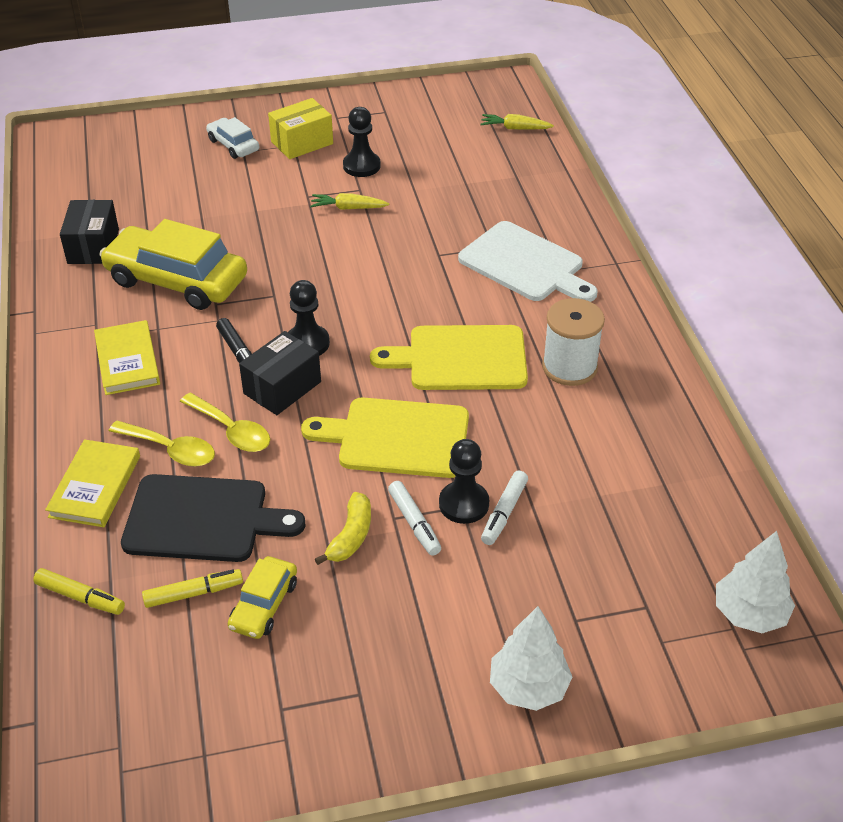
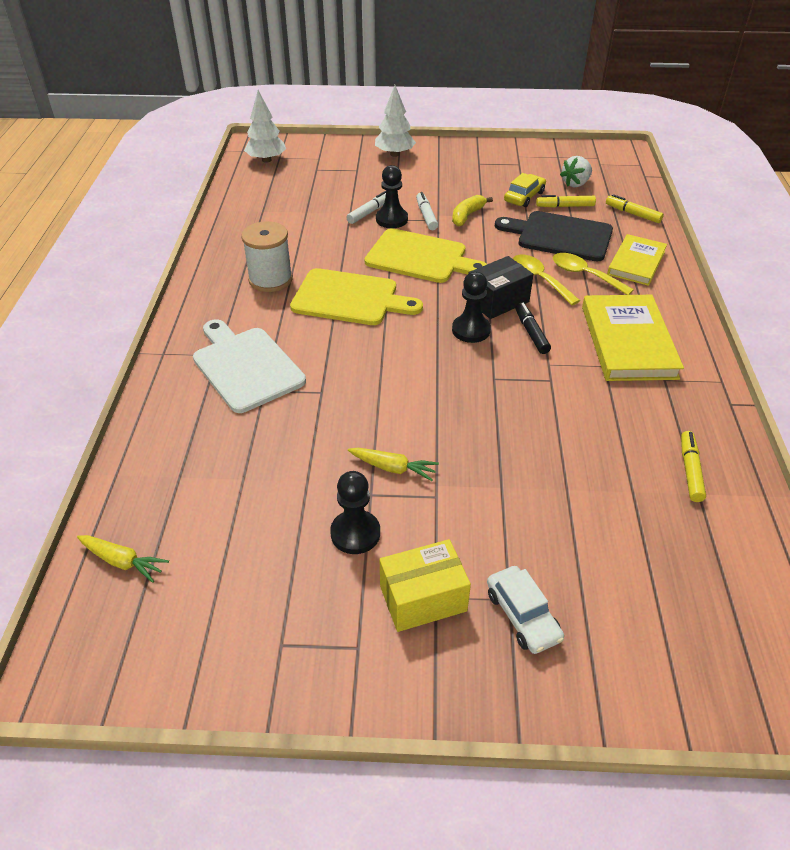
camera: 165 degrees left, 0 degrees up
black box [60,200,119,264] -> yellow marker [681,431,706,502]
yellow book [94,320,160,395] -> yellow book [582,295,684,381], size x1.53
yellow car [99,219,247,310] -> none
none -> white strawberry [560,156,592,187]

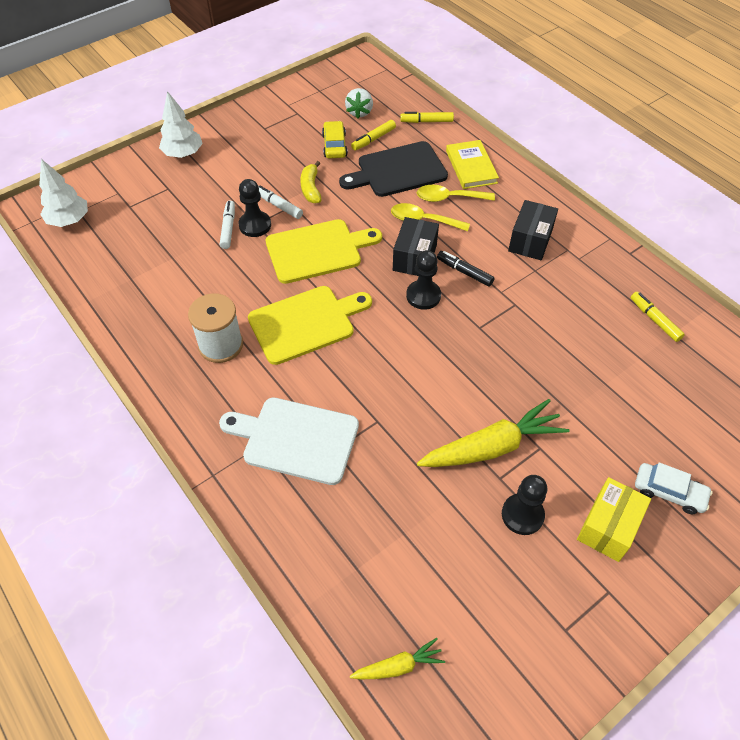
camera: 40 degrees left, 10 degrees up
yellow carrot [348,448,439,481] -> yellow carrot [417,399,569,467], size x1.94
yellow book [582,295,684,381] -> black box [508,200,558,260]

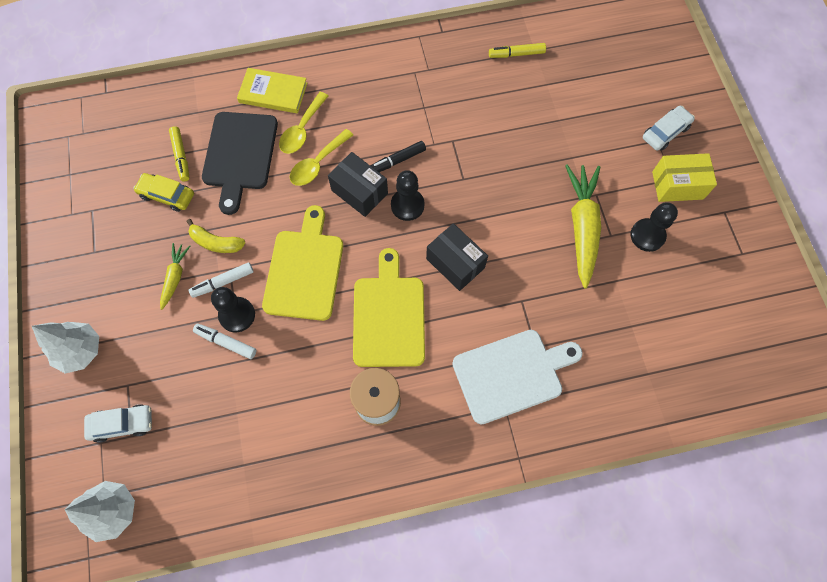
camera: 65 degrees left, 15 degrees up
white cutting board [219,397,359,485] -> white cutting board turned 150 degrees counterclockwise [452,330,583,424]
white strawberry [345,88,373,118] -> none
yellow carrot [350,638,445,680] -> yellow carrot moved to [160,243,190,310]
yellow marker [400,112,454,123] -> none
black box [508,200,558,260] -> black box moved to [426,223,488,291]
yellow box [577,477,651,562] -> yellow box turned 60 degrees counterclockwise [652,153,717,202]
none -> white car [84,404,152,443]

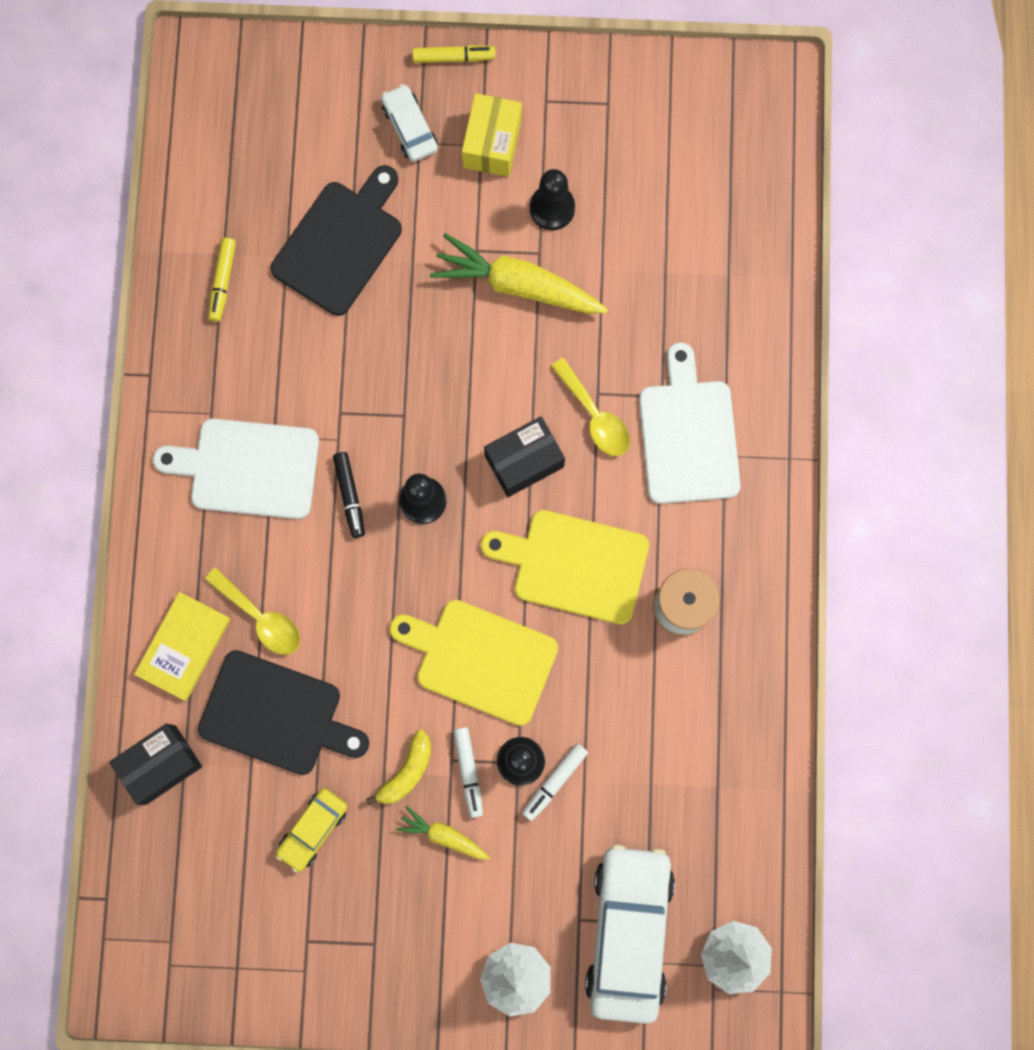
camera: 75 degrees left, 10 degrees up
white car [84,404,152,443] -> white car [585,845,675,1024], size x1.99
yellow marker [169,126,189,182] -> yellow marker moved to [412,45,496,63]
yellow spoon [290,129,353,186] -> yellow spoon moved to [551,358,630,456]
black box [328,152,388,217] -> black box moved to [109,723,202,805]
none -> white cutting board [153,419,319,519]
none -> black cutting board [270,165,402,316]

